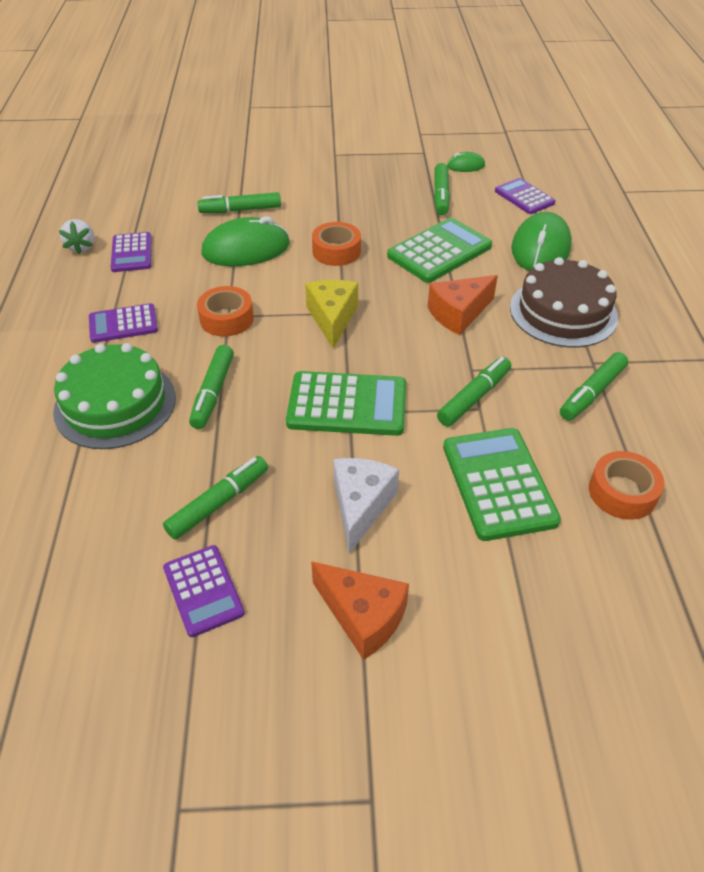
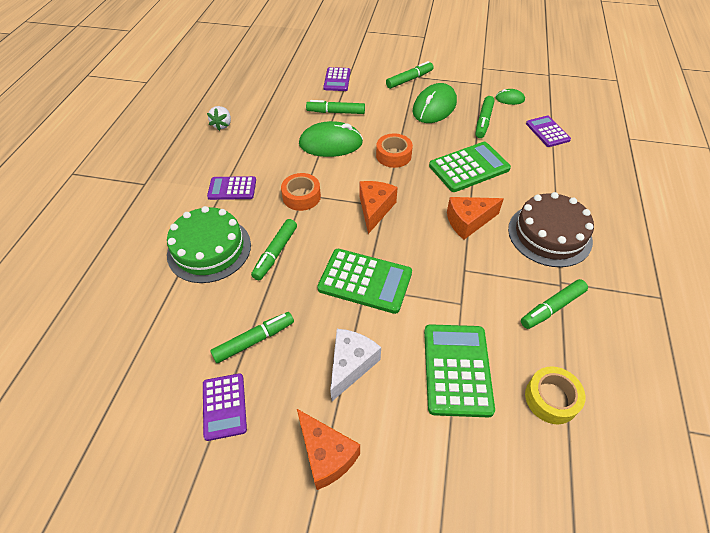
camera: 15 degrees right, 5 degrees up
purple calculator [111,232,152,272] -> purple calculator moved to [323,67,351,91]
yellow cheese [305,280,358,349] -> orange cheese [359,181,398,234]
green marker [437,357,511,426] -> green marker moved to [386,61,433,89]
green mouse [511,212,572,271] -> green mouse moved to [413,83,457,123]
orange tape [589,451,664,520] -> yellow tape [525,366,586,424]

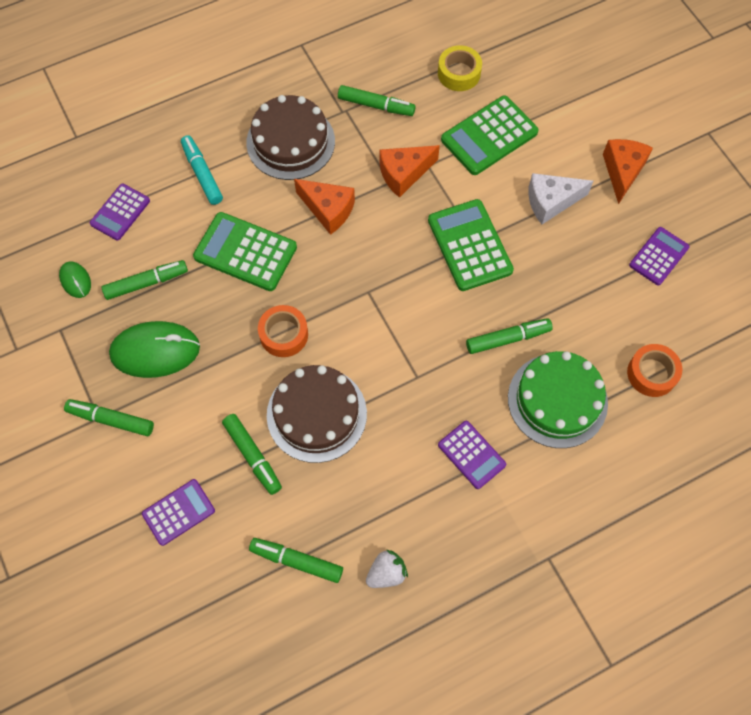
camera: 130 degrees left, 15 degrees up
green marker [210,312,294,363] -> green marker moved to [249,538,343,583]
orange tape [281,173,321,211] -> orange tape moved to [627,344,682,397]
green mouse [299,121,363,157] -> brown cake [267,365,367,463]
orange cheese [359,181,398,234] -> orange cheese moved to [379,145,440,198]
none -> turquoise marker [181,135,223,205]

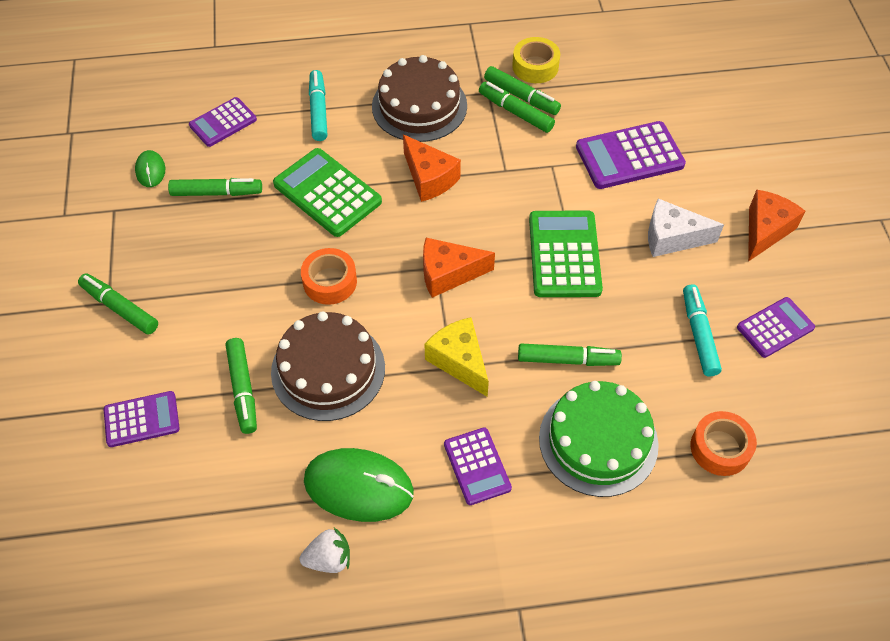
camera: 20 degrees right, 10 degrees down
green mouse [109,321,200,378] -> green mouse moved to [304,448,414,522]
green marker [249,538,343,583] -> green marker moved to [479,82,555,133]
orange cheese [379,145,440,198] -> orange cheese moved to [423,238,495,298]
yellow tape [438,45,482,91] -> yellow tape moved to [512,37,560,83]
green calculator [441,96,539,175] -> purple calculator [576,121,686,189]
none -> yellow cheese [425,317,489,397]
none -> turquoise marker [683,284,722,377]

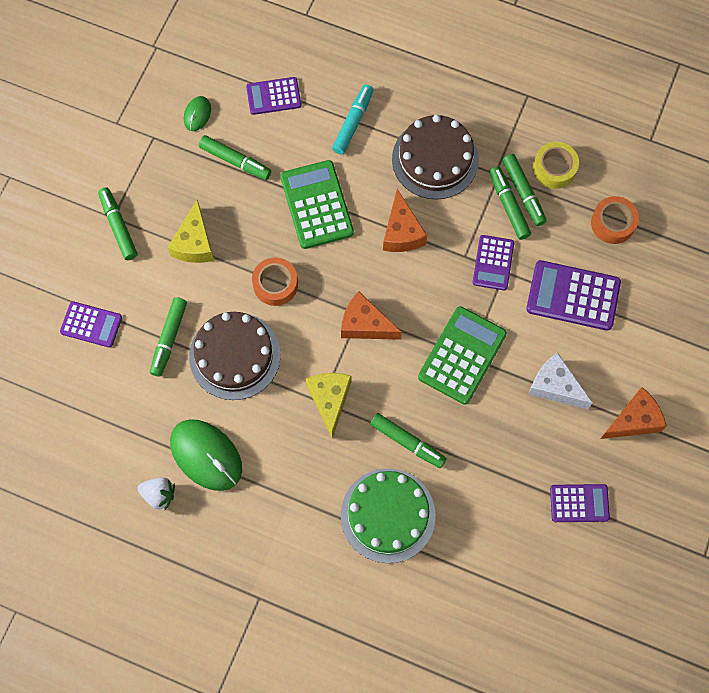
camera: 30 degrees right, 15 degrees up
purple calculator [444,427,512,505] -> purple calculator moved to [473,235,514,290]
turquoise marker [683,284,722,377] -> none
orange tape [691,411,757,476] -> orange tape moved to [591,196,639,244]
none -> yellow cheese [167,200,214,263]

